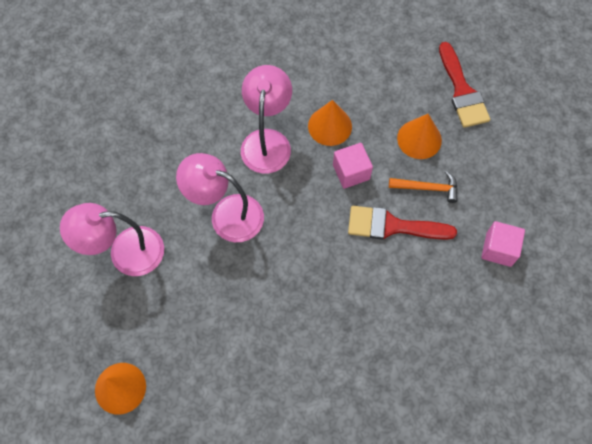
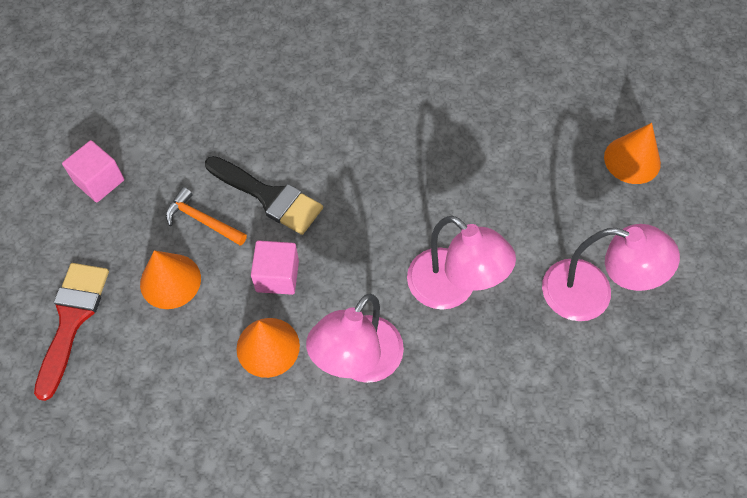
camera: 155 degrees left, 5 degrees down
red brush [348,206,457,240] -> black brush [205,156,323,235]
pink cube [481,221,525,267] -> pink cube moved to [62,140,124,202]

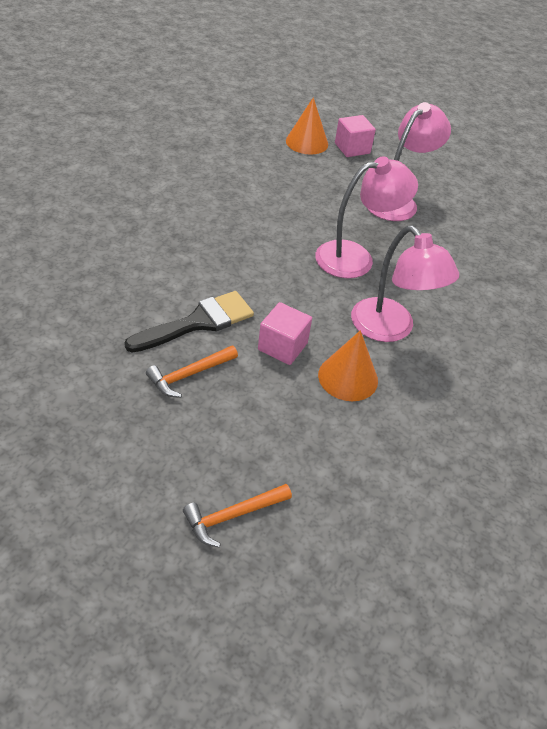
camera: 70 degrees left, 15 degrees down
red brush [34,263,109,401] -> orange hammer [183,484,292,548]
pink cube [62,140,124,202] -> pink cube moved to [335,115,376,157]
orange cone [140,250,201,309] -> none

